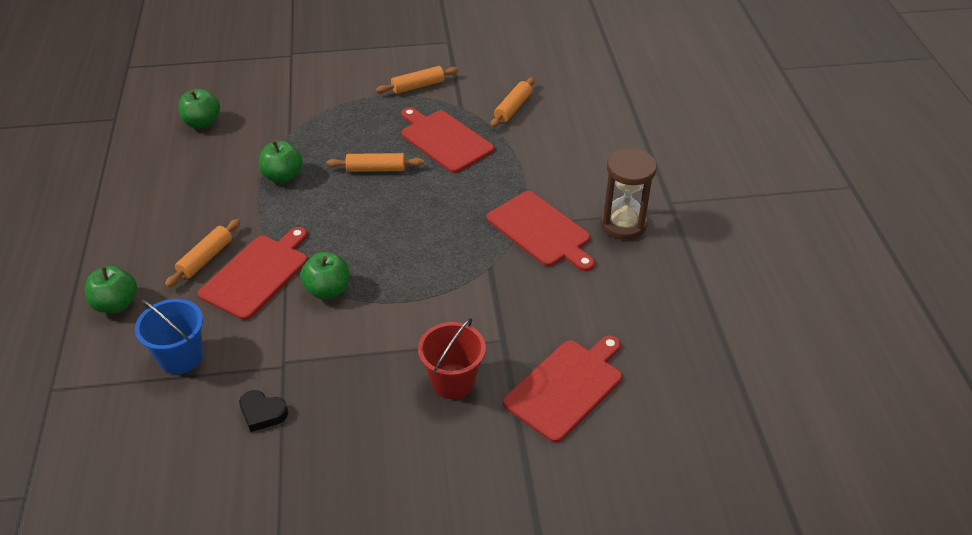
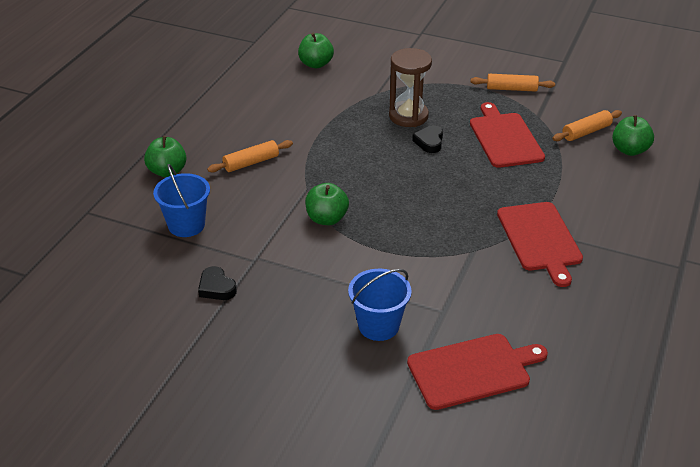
camera: 30 degrees right, 5 degrees down
red cutting board [198,227,308,320] -> none
green apple [259,141,303,183] -> green apple moved to [612,115,654,156]
orange rolling pin [327,153,424,172] -> black heart [412,125,443,153]
red bucket [418,318,486,399] -> blue bucket [348,269,412,341]
brown hourglass [600,148,657,240] -> brown hourglass moved to [389,48,432,127]

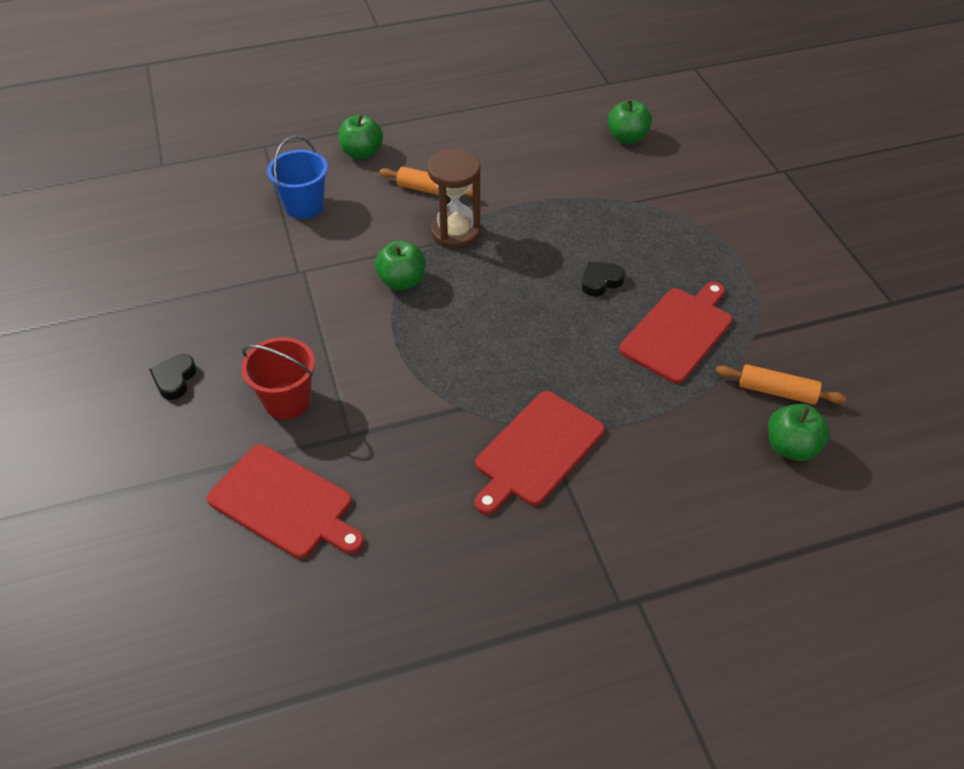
camera: 50 degrees right, 10 degrees up
black heart [198,266,237,300] -> black heart moved to [149,354,196,400]
blue bucket [348,269,412,341] -> red bucket [241,337,315,420]
brown hourglass [389,48,432,127] -> brown hourglass moved to [427,149,481,249]
orange rolling pin [470,74,555,92] -> none

